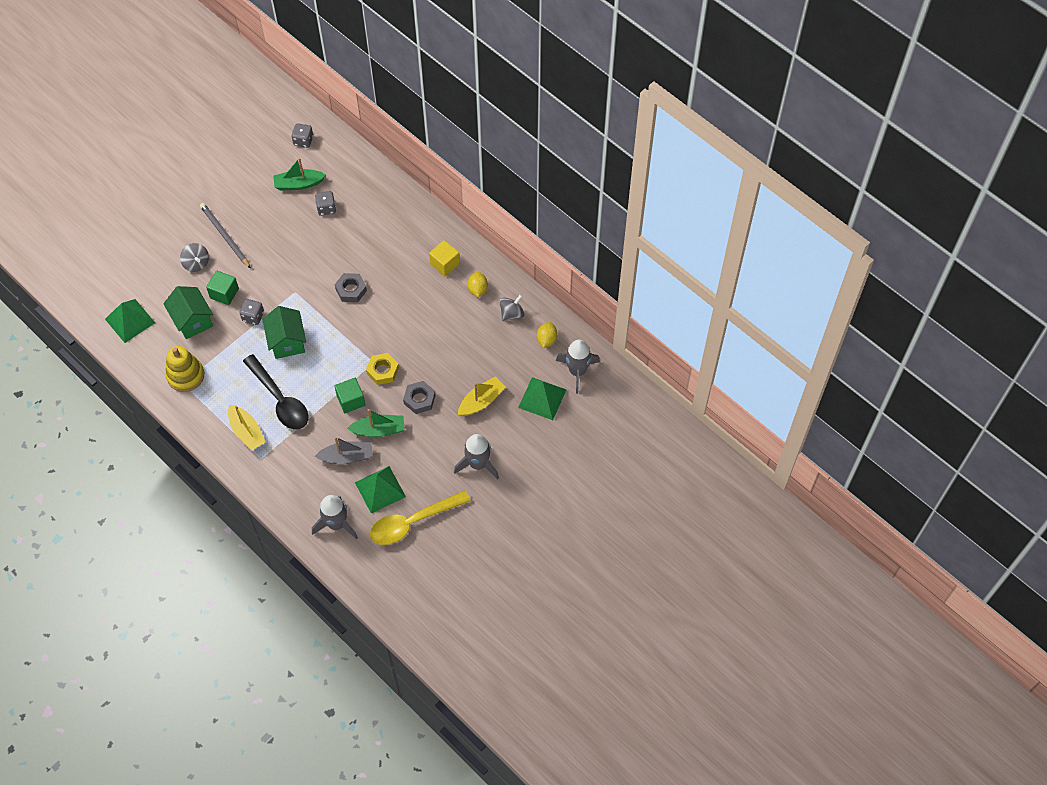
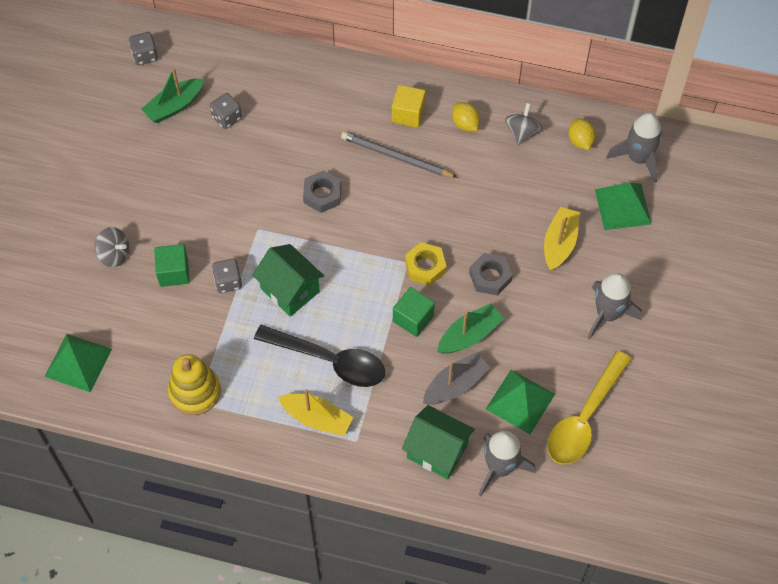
camera: 30 degrees left, 0 degrees up
green house [163,286,213,339] -> green house moved to [402,405,475,479]
grey pencil [200,203,251,269] -> grey pencil moved to [341,132,458,178]

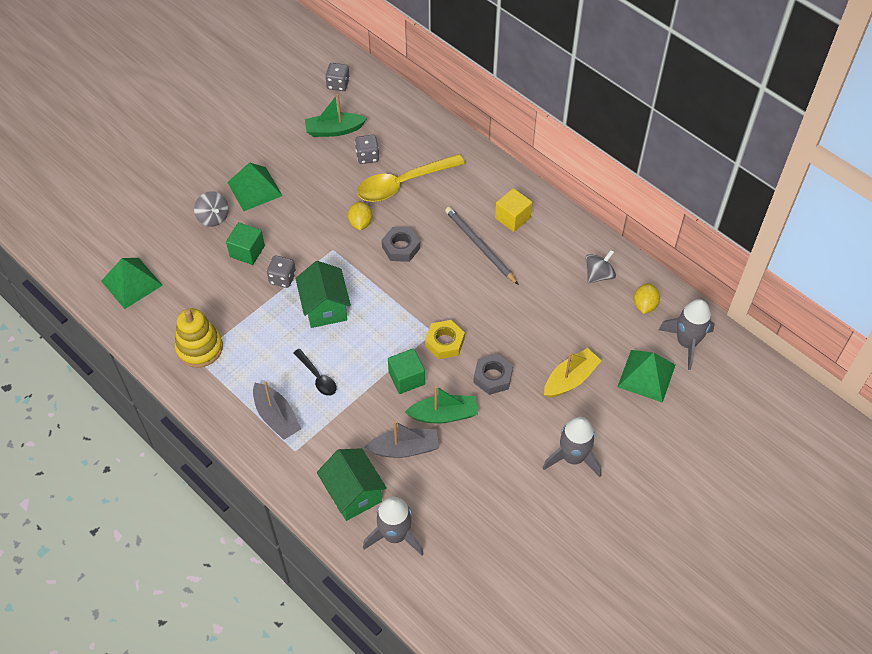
camera: 30 degrees right, 5 degrees down
black spoon [254,325,385,387] -> black spoon [293,349,337,396], size x0.51
yellow boat [278,389,353,436] -> grey boat [253,381,301,440]
yellow lemon [452,102,480,131] -> yellow lemon moved to [348,201,372,230]
green pyramid [486,370,555,434] -> green pyramid moved to [227,162,283,211]
yellow spoon [547,351,632,464] -> yellow spoon moved to [357,154,465,202]

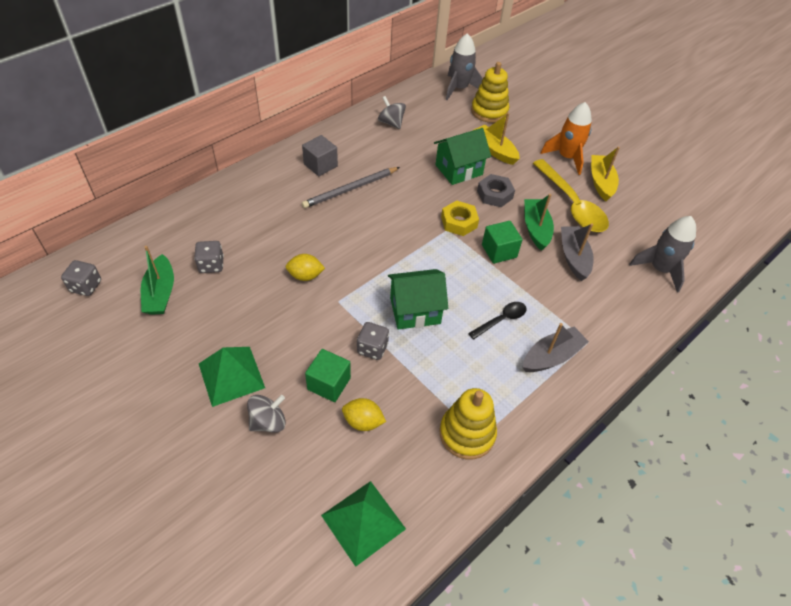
camera: 90 degrees left, 5 degrees down
green house [317,448,387,521] -> green house moved to [434,128,491,185]
yellow spoon [357,154,465,202] -> yellow spoon moved to [533,159,609,232]
grey nut [382,227,420,262] -> none
yellow cube [495,188,532,232] -> grey cube [302,135,338,176]
grey rocket [543,417,602,477] -> orange rocket [541,102,592,175]
green pyramid [617,350,675,403] -> yellow stacking toy [471,62,509,123]
yellow lemon [634,283,660,314] -> yellow lemon moved to [342,398,386,431]
none -> yellow boat [591,147,620,201]

